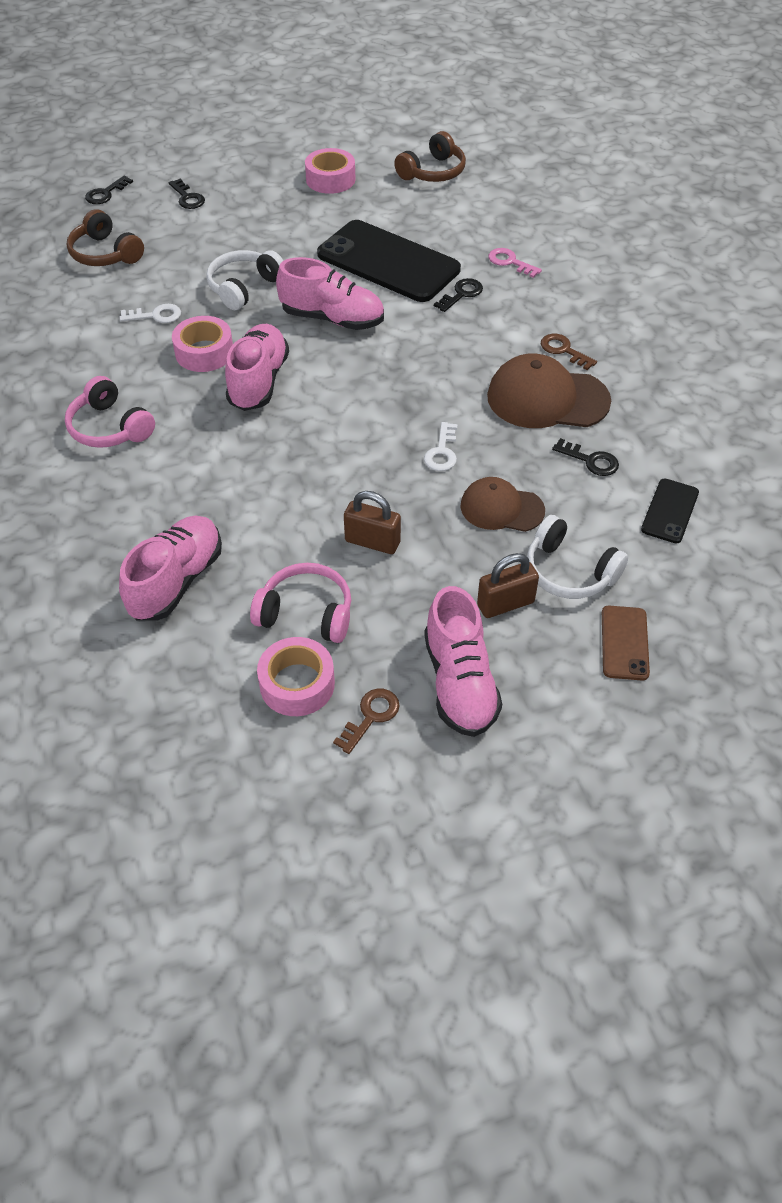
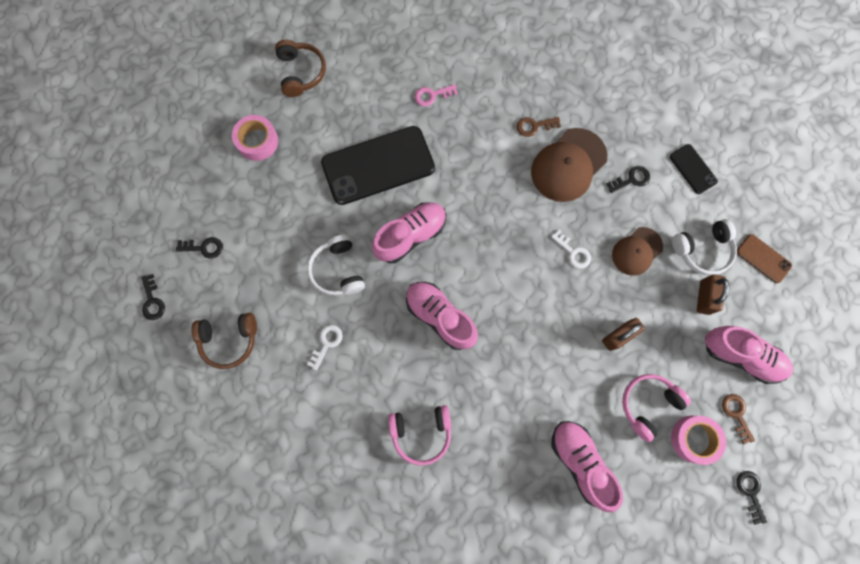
camera: 55 degrees left, 25 degrees up
pink tape [172,316,233,372] -> none
black key [434,278,483,312] -> black key moved to [736,471,767,525]

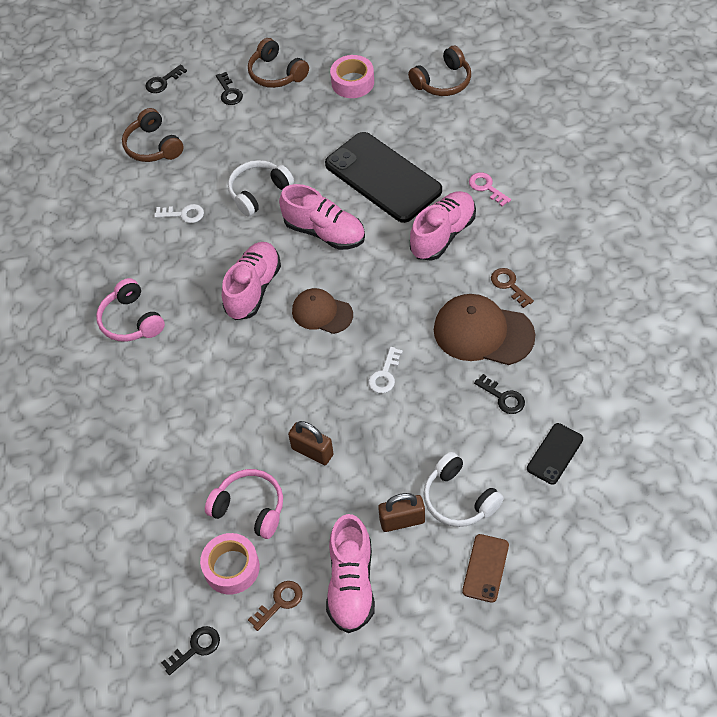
camera: 70 degrees right, 20 degrees down
pink shoe [551,421,623,513] -> pink shoe moved to [410,191,476,261]
brown cap [612,227,663,276] -> brown cap moved to [292,288,353,334]
none -> brown headphones [248,38,309,88]

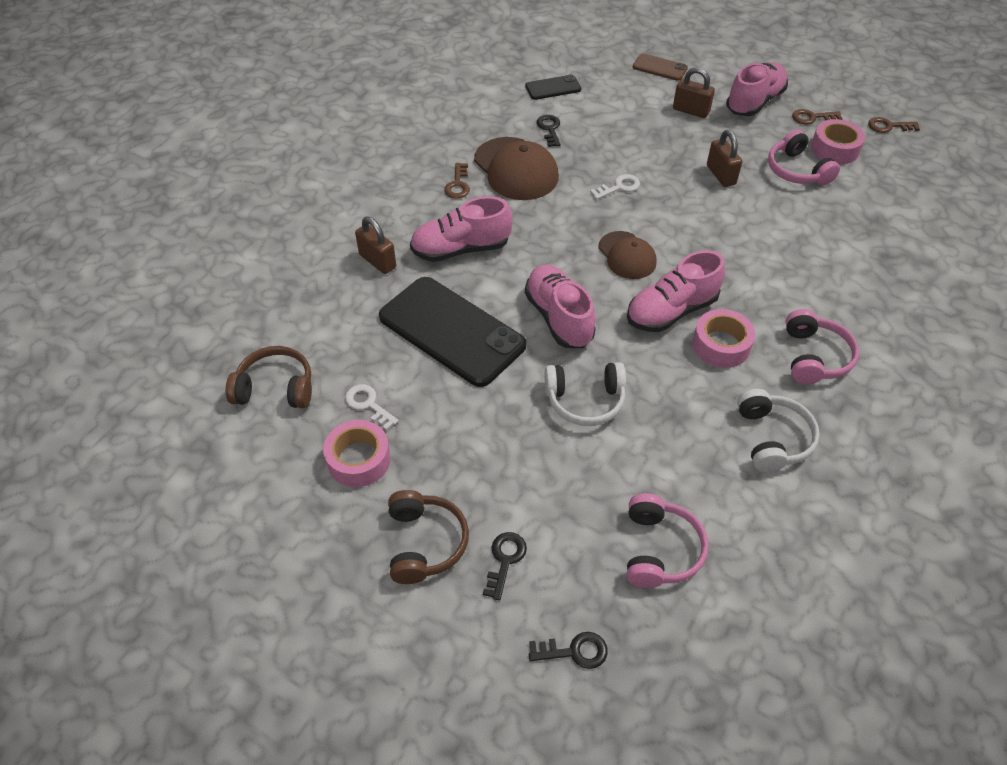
camera: 145 degrees left, 5 degrees down
brown headphones [122,108,184,162] -> pink headphones [627,493,709,588]
white key [154,204,204,223] -> white key moved to [345,384,399,431]
black key [161,626,220,675] -> brown key [868,117,920,133]
black phone [325,132,442,223] -> black phone turned 45 degrees counterclockwise [379,277,526,387]
white headphones [423,452,504,527] -> white headphones moved to [737,389,820,472]
brown phone [462,534,509,603] -> brown phone turned 60 degrees clockwise [633,54,688,81]
pink key [469,172,511,207] -> brown padlock [355,217,396,274]
none -> pink tape [692,309,755,368]

